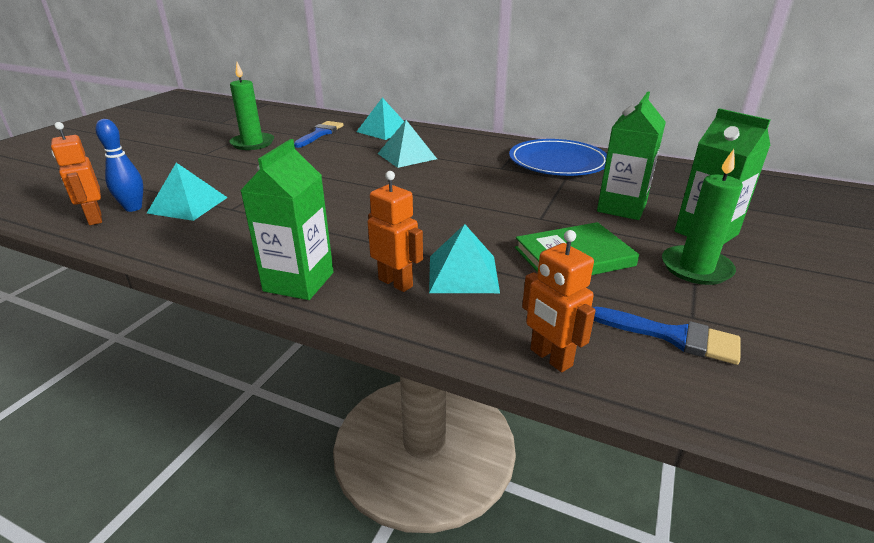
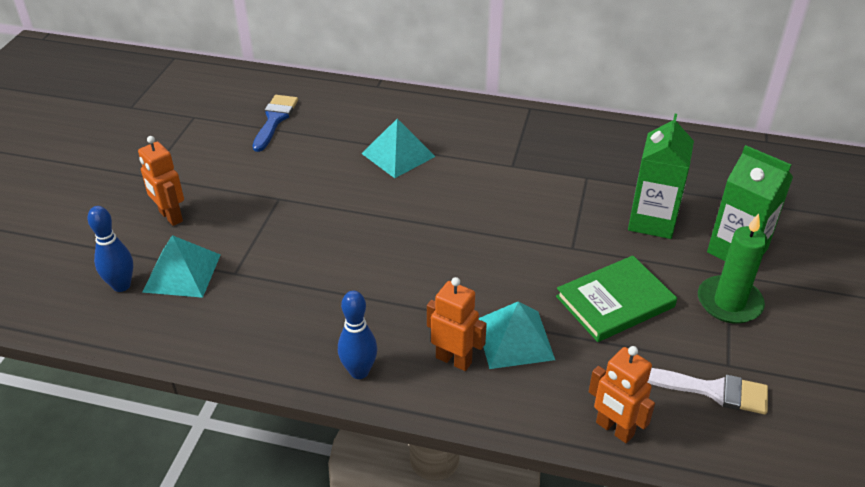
camera: 10 degrees left, 10 degrees up
orange robot [51,122,102,225] -> orange robot moved to [138,136,184,226]
green candle [229,62,274,150] -> none
green carton [240,139,334,300] -> blue bowling pin [338,291,377,379]
turquoise pyramid [356,97,404,140] -> none
blue plate [509,139,607,176] -> none
blue brush [593,307,741,365] -> white brush [648,368,768,415]

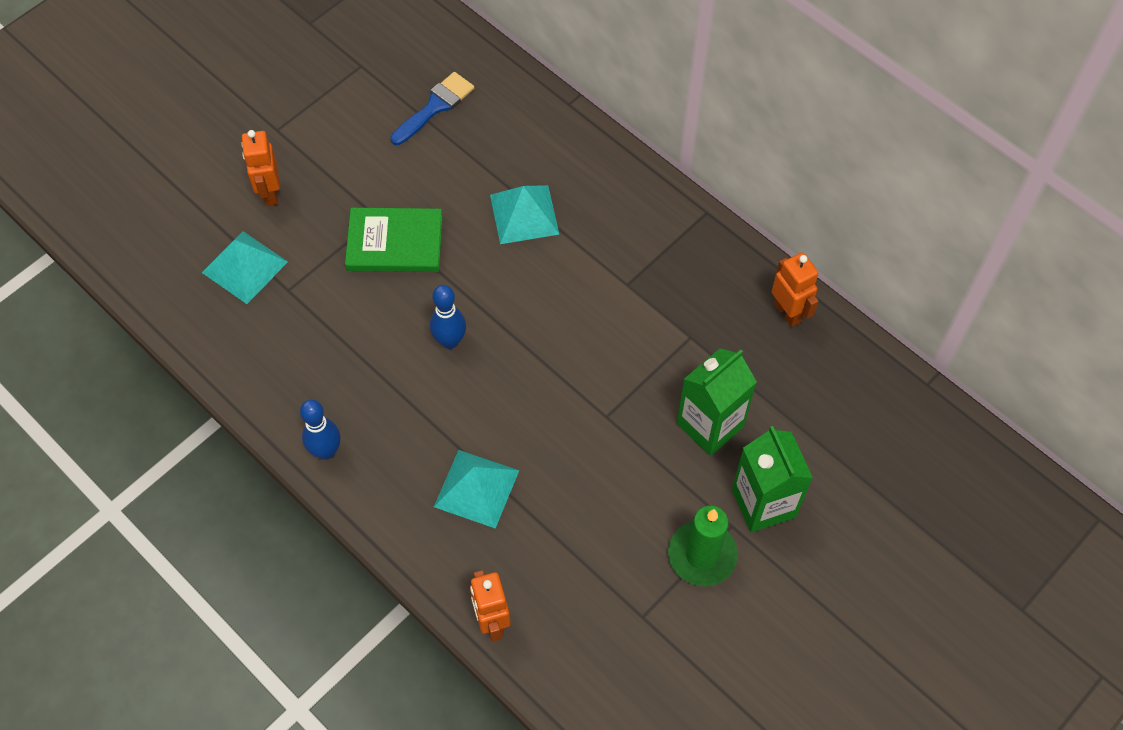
camera: 30 degrees right, 20 degrees up
blue bowling pin [87,206,133,292] -> blue bowling pin moved to [430,285,466,349]
orange robot [427,277,487,371] -> orange robot moved to [772,252,819,327]
green book [556,256,677,342] -> green book moved to [345,208,442,272]
white brush [648,368,768,415] -> none

